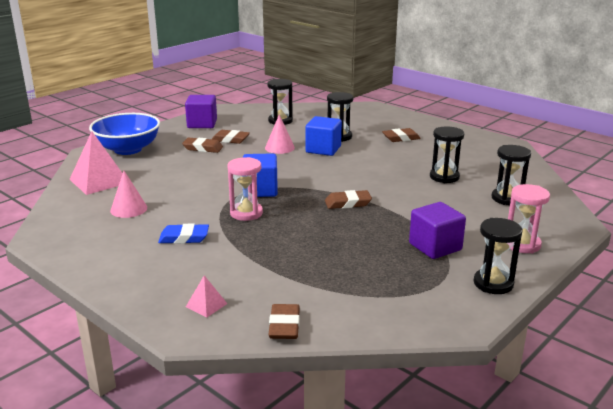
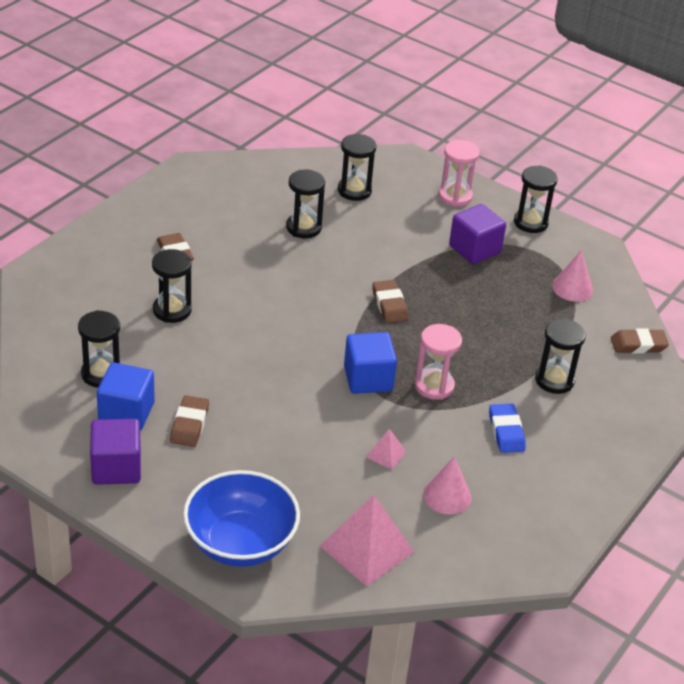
camera: 100 degrees left, 15 degrees up
brown eraser [182,138,223,153] -> none
pink pyramid [186,275,227,318] -> pink pyramid moved to [366,429,407,470]
pink cone [265,115,295,154] -> pink cone moved to [552,250,593,302]
blue cube [305,116,342,156] -> blue cube moved to [97,362,155,431]
none -> black hourglass [535,319,586,394]

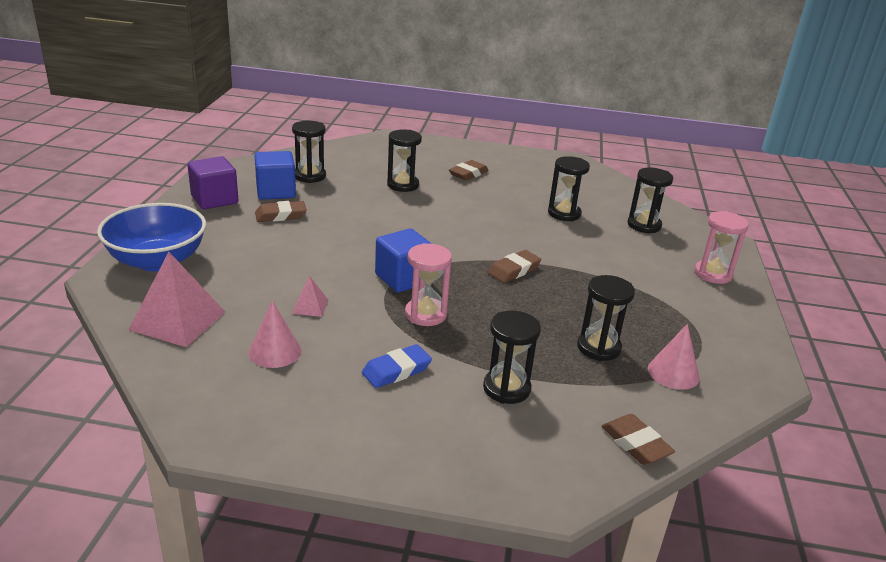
camera: 65 degrees right, 10 degrees down
purple cube [449,204,506,264] -> none
black hourglass [514,165,558,233] -> black hourglass moved to [577,275,635,361]

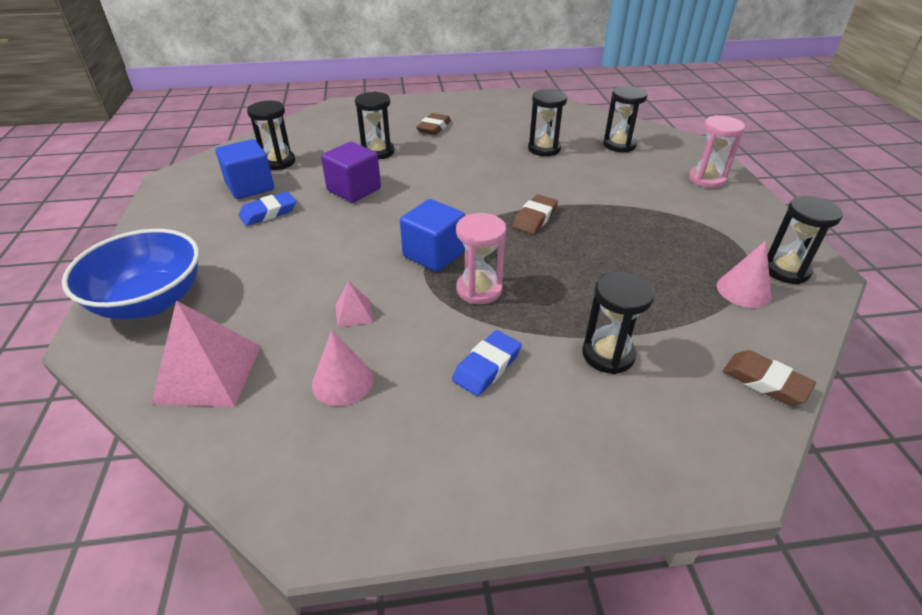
camera: 15 degrees left, 10 degrees up
purple cube [188,156,238,209] -> purple cube moved to [321,142,381,203]
brown eraser [255,201,307,222] -> blue eraser [239,192,296,226]
black hourglass [577,275,635,361] -> black hourglass moved to [767,196,843,284]

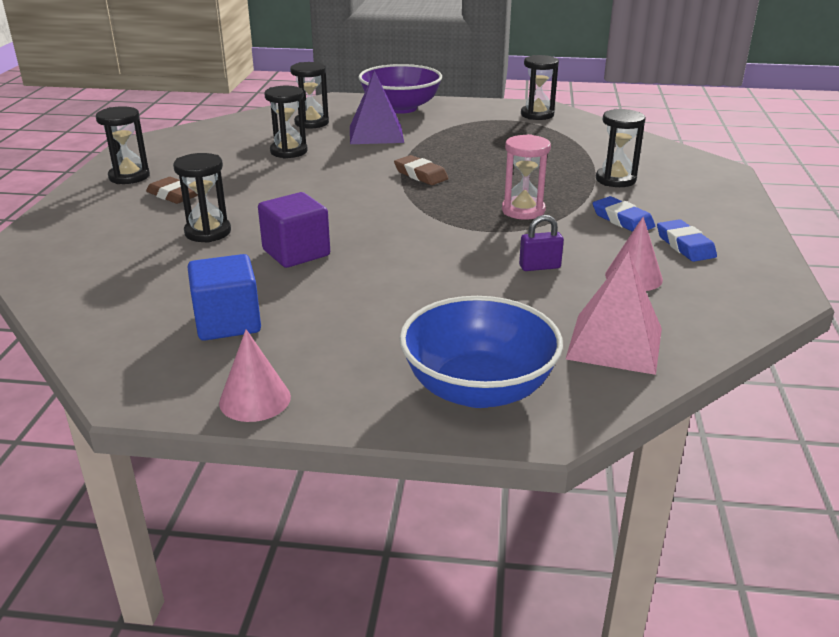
camera: 75 degrees left, 10 degrees down
blue eraser [239,192,296,226] -> blue eraser moved to [657,219,717,262]
black hourglass [247,101,295,170] -> black hourglass moved to [96,106,150,184]
pink pyramid [336,281,373,327] -> purple padlock [519,215,564,271]
blue cube [400,199,465,272] -> none
pink hourglass [689,115,745,188] -> purple bowl [358,64,442,114]
pink cone [717,241,772,308] -> pink cone moved to [219,329,291,422]
brown eraser [723,350,816,405] -> none
none -> purple pyramid [350,71,404,144]

